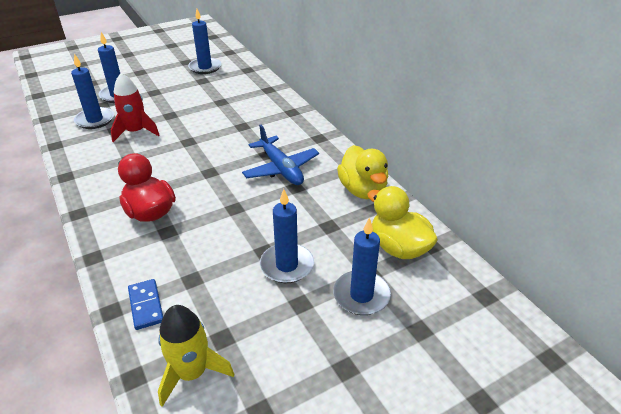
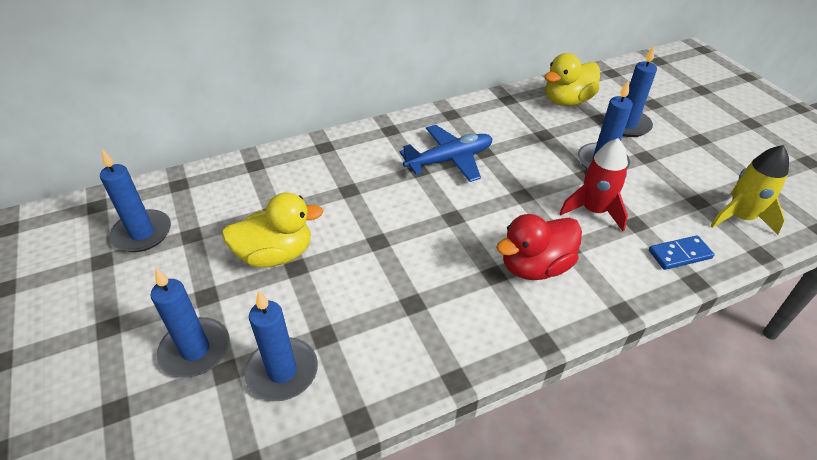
camera: 85 degrees left, 5 degrees up
red rocket [111,73,160,142] -> red rocket moved to [559,138,628,231]
yellow duck [337,145,388,199] -> yellow duck moved to [222,192,324,268]

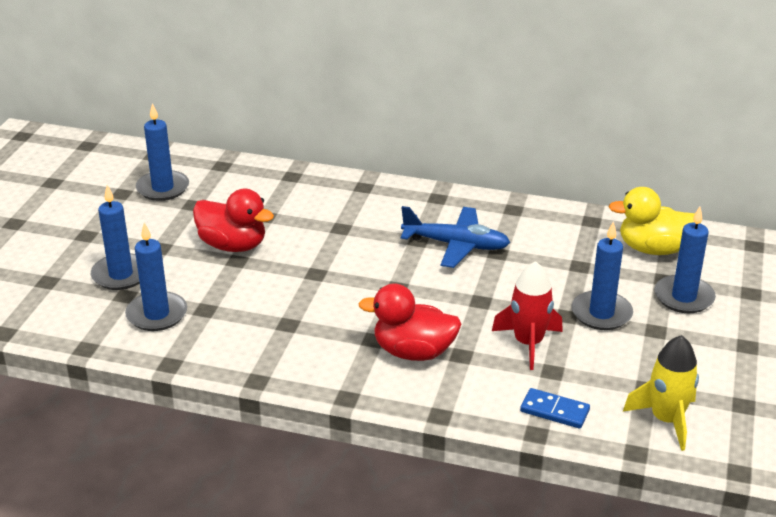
camera: 40 degrees right, 10 degrees down
yellow duck [222,192,324,268] -> red duck [193,189,274,252]

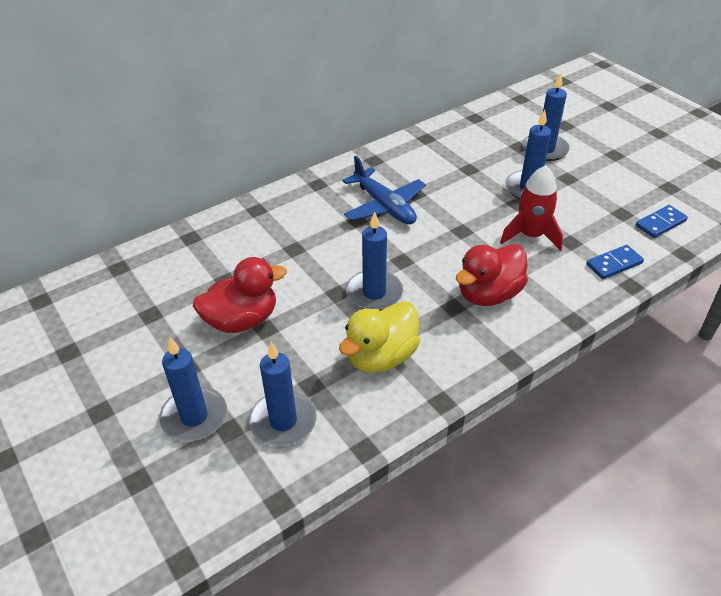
camera: 50 degrees left, 10 degrees up
blue candle [136,103,189,201] -> blue candle moved to [346,212,403,311]
blue plane [401,206,510,268] -> blue plane turned 90 degrees clockwise [342,156,426,224]
yellow duck [609,187,701,255] -> yellow duck moved to [339,301,420,373]
yellow rocket [623,335,699,451] -> blue domino [636,205,688,238]

